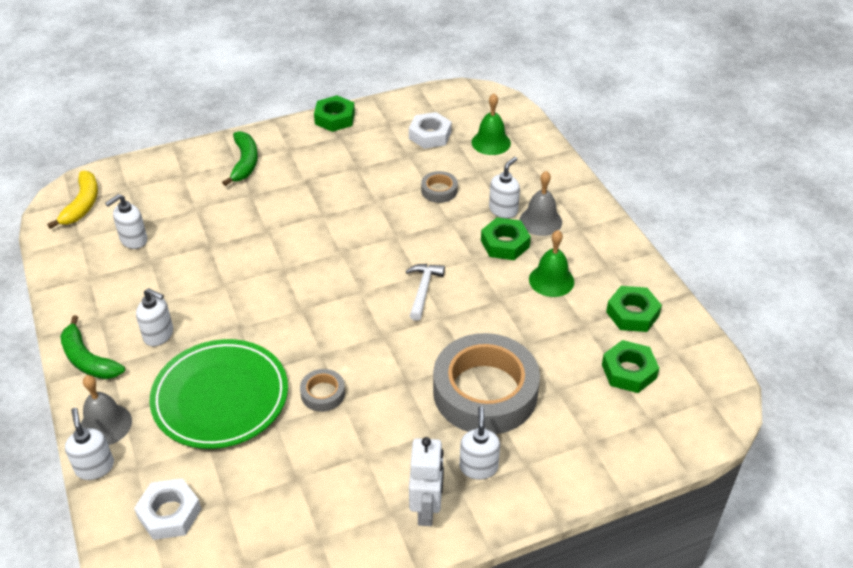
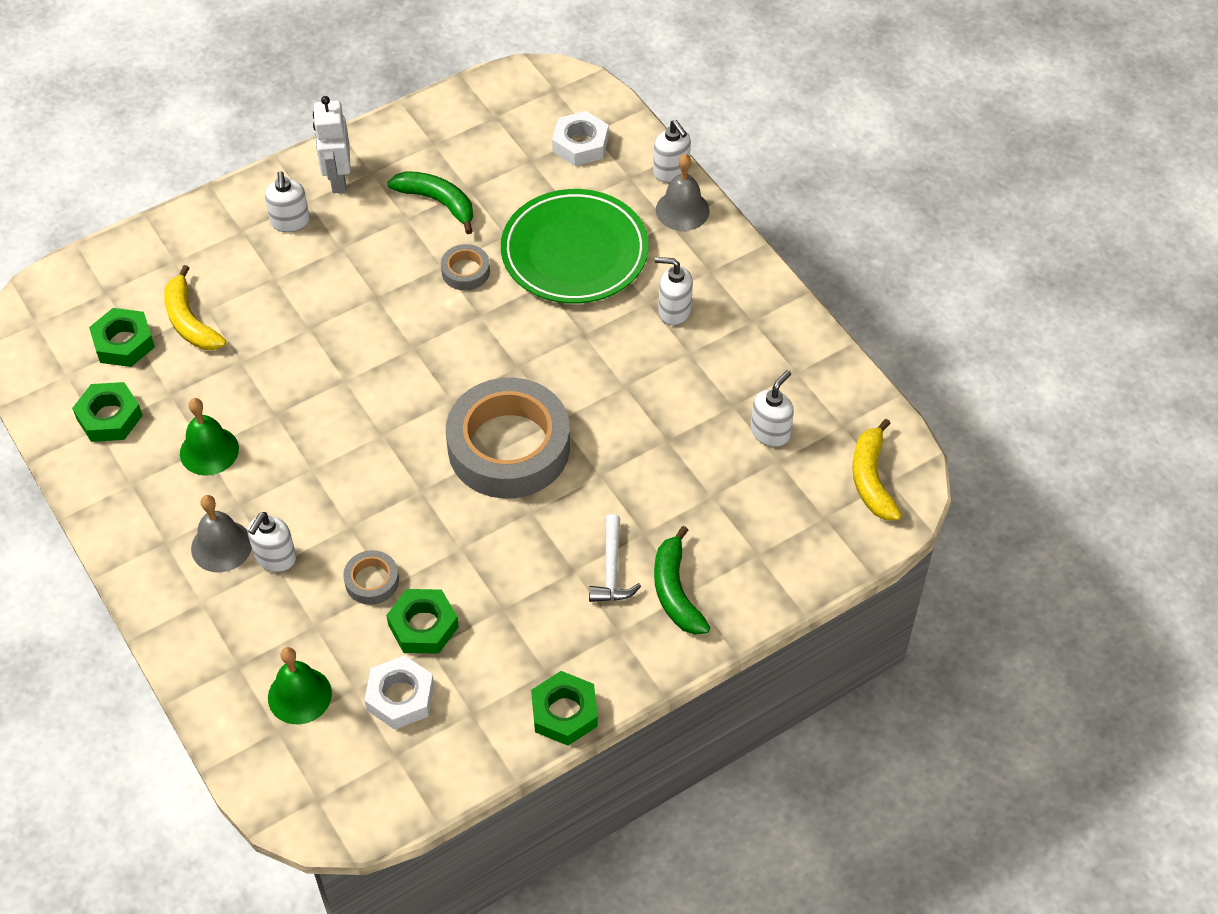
camera: 170 degrees right, 10 degrees up
green banana [60,315,125,379] -> green banana moved to [387,171,473,234]
white hammer [406,264,445,321] -> white hammer moved to [589,514,641,602]
grey tape [433,333,540,434] -> grey tape moved to [446,378,570,499]
green nut [481,217,531,260] -> green nut moved to [386,589,459,654]
none -> yellow banana [164,265,226,350]

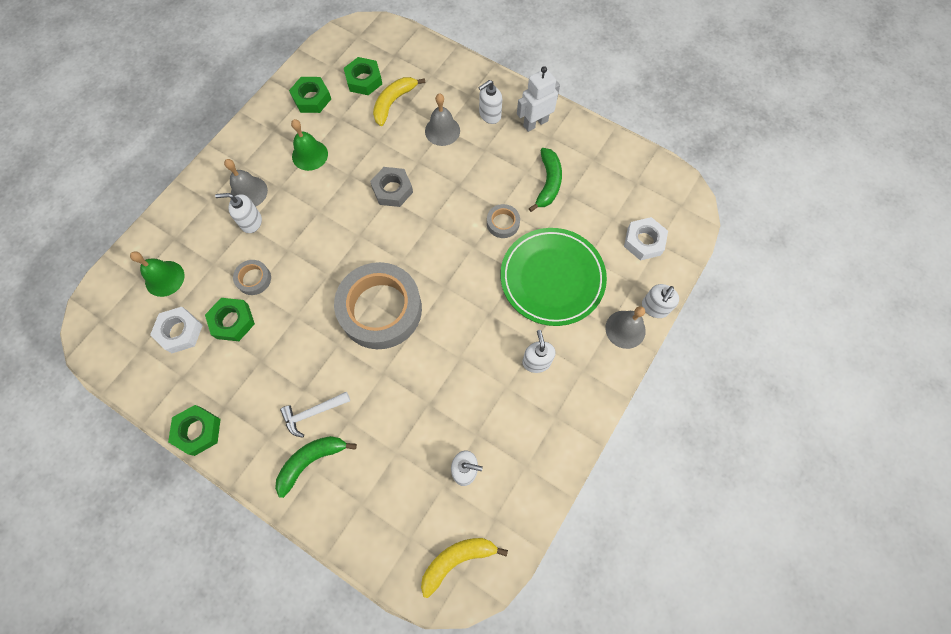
camera: 65 degrees right, 15 degrees up
none -> grey nut [370,167,413,207]
none -> grey bell [425,94,460,146]

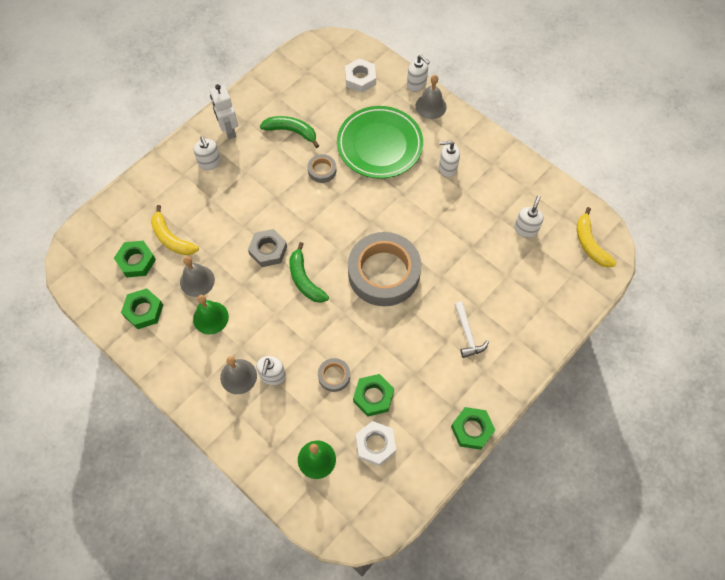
camera: 80 degrees left, 5 degrees down
green banana [275,436,357,498] -> green banana moved to [289,242,329,303]
grey bell [425,94,460,146] -> grey bell moved to [180,256,215,297]

